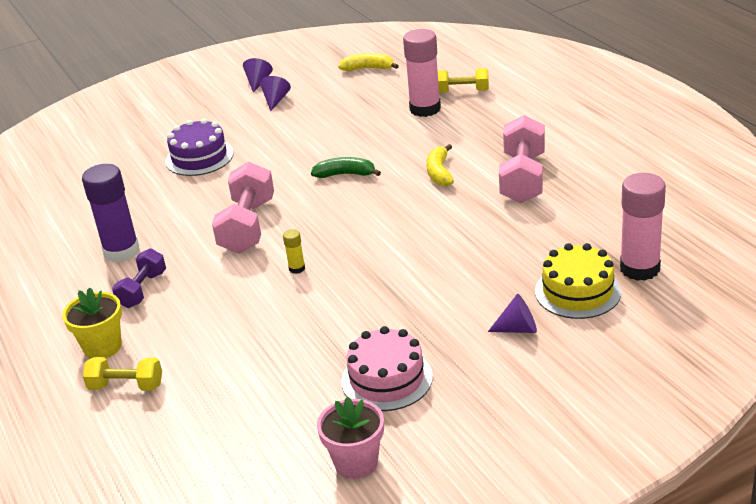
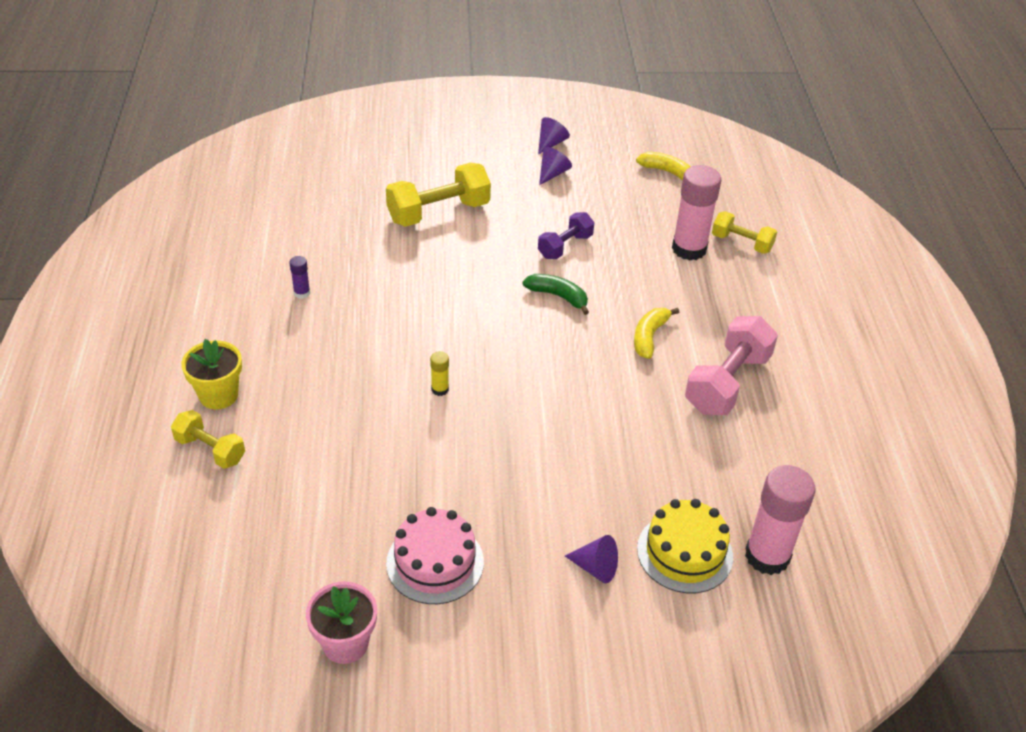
camera: 20 degrees right, 10 degrees up
purple glue stick [82,164,140,262] -> purple glue stick [289,256,310,299], size x0.44
purple dumbbell [112,248,166,308] -> purple dumbbell moved to [538,212,594,259]
purple cake [165,118,234,176] -> yellow dumbbell [386,163,491,227]
pink dumbbell [212,162,274,254] -> none

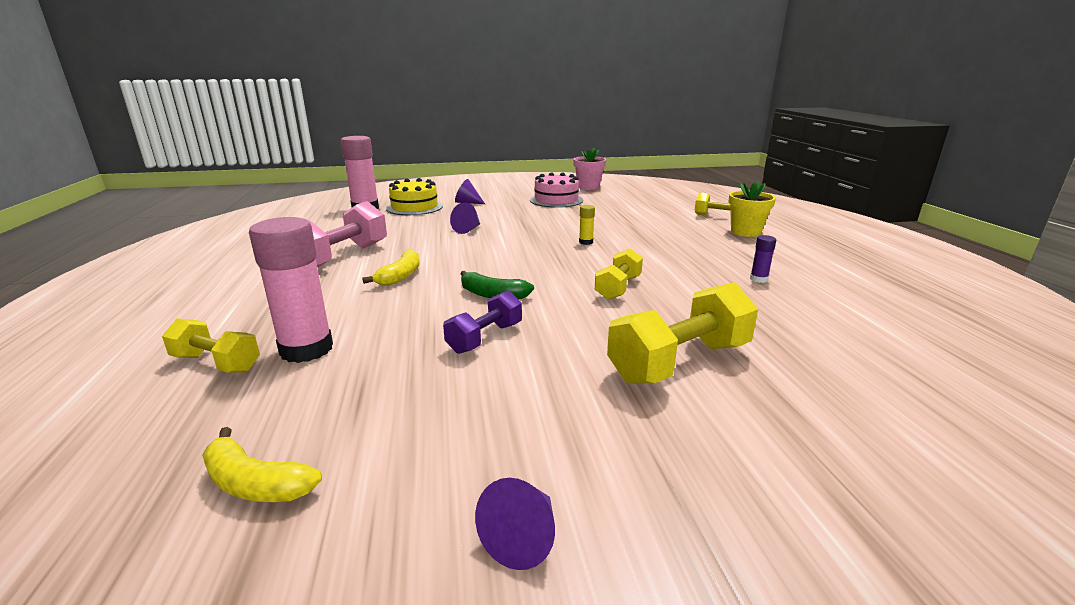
camera: 175 degrees right, 20 degrees down
purple cone [539,147,572,185] -> purple cone moved to [450,202,480,234]
none -> yellow dumbbell [595,248,643,300]

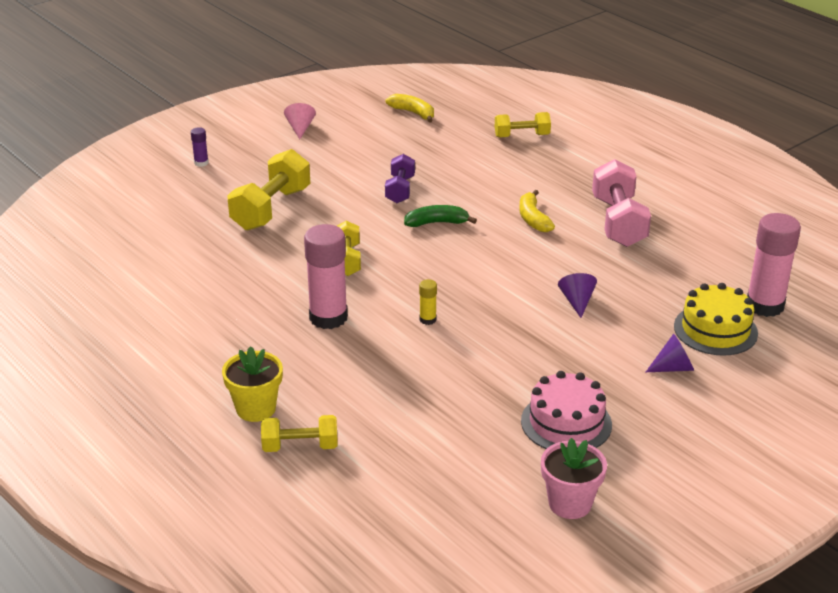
camera: 150 degrees right, 10 degrees up
yellow banana [202,427,322,502] -> yellow banana turned 45 degrees clockwise [386,94,434,123]
pink glue stick [249,217,333,363] -> pink glue stick moved to [304,224,348,329]
purple cone [475,478,555,570] -> pink cone [284,103,316,139]
purple glue stick [750,235,776,283] -> purple glue stick moved to [191,127,209,167]

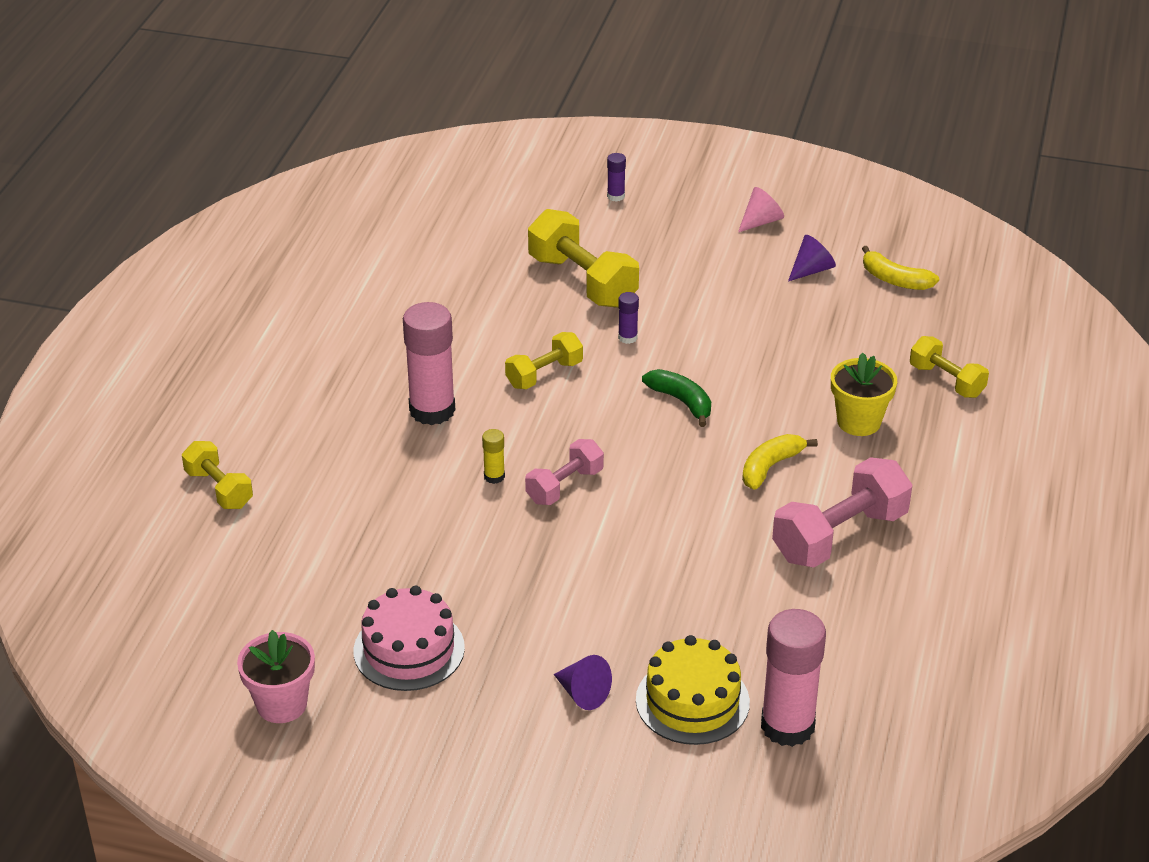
camera: 55 degrees right, 5 degrees up
yellow flower pot [222,346,283,422] -> yellow flower pot moved to [831,353,897,436]
yellow dumbbell [227,149,310,231] -> yellow dumbbell turned 60 degrees clockwise [528,209,639,308]
purple dumbbell [385,154,415,203] -> none
yellow banana [386,94,434,123] -> yellow banana turned 120 degrees clockwise [862,246,939,290]
purple cone [558,273,597,318] -> purple cone moved to [788,235,836,282]
none -> pink dumbbell [525,439,604,505]
none -> purple glue stick [618,292,639,344]

